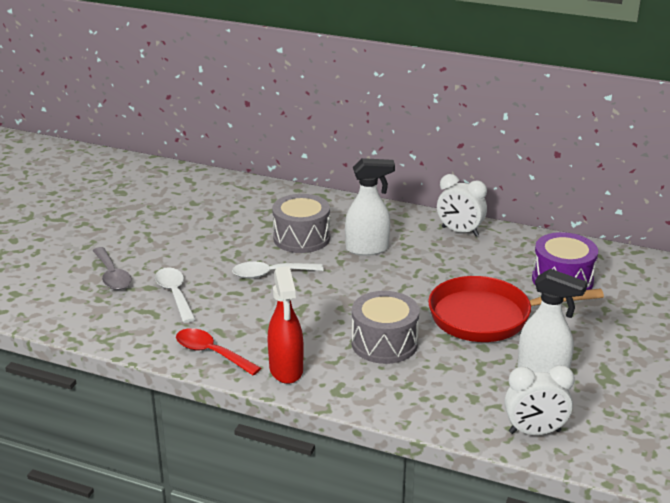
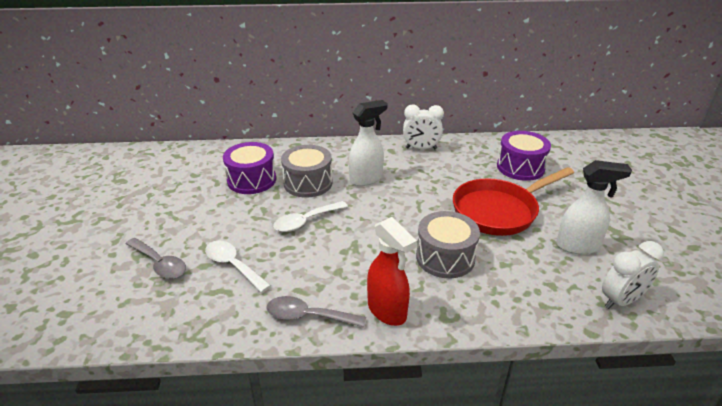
camera: 25 degrees left, 5 degrees up
red spoon [176,328,261,375] -> grey spoon [266,296,366,328]
none -> purple drum [223,142,276,194]

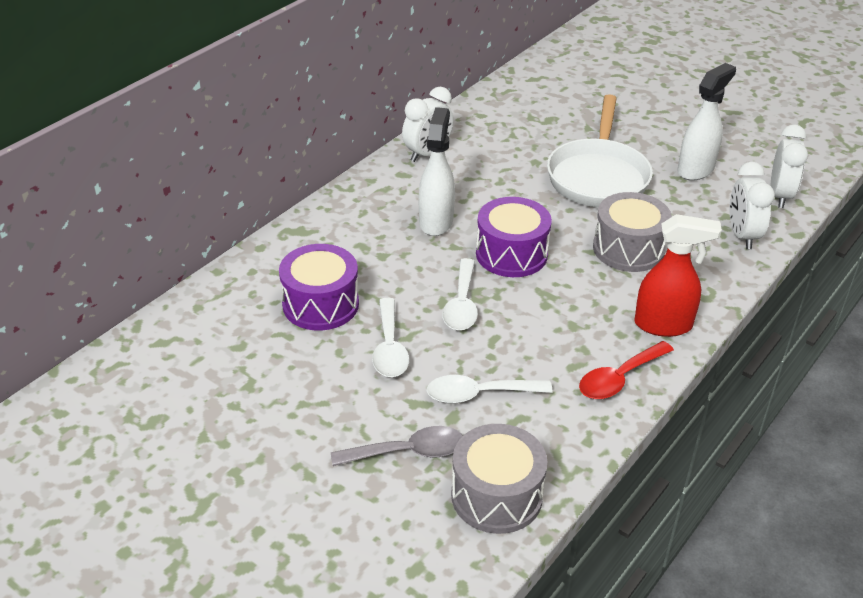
camera: 50 degrees left, 5 degrees up
grey spoon [266,296,366,328] -> red spoon [579,341,674,399]
grey drum [281,145,333,198] -> grey drum moved to [451,424,548,534]
red pan [453,167,574,236] -> white pan [547,94,653,207]
purple drum [497,131,551,181] -> purple drum moved to [476,197,552,277]
none -> white spoon [372,298,409,377]
none -> white clock [730,162,775,249]

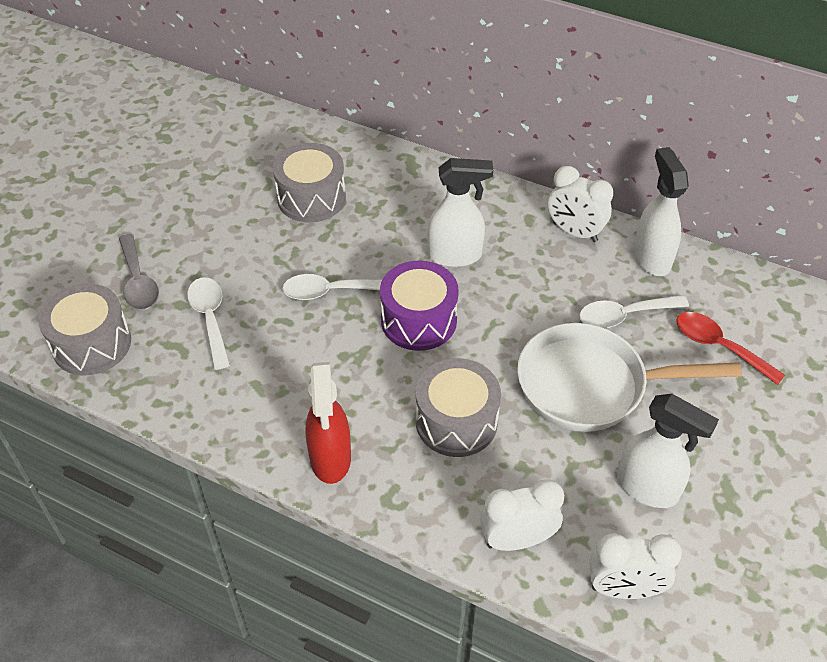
camera: 80 degrees right, 10 degrees up
purple drum [279,244,359,330] -> grey drum [273,143,346,222]
white spoon [372,298,409,377] -> white spoon moved to [579,295,689,328]
red spoon [579,341,674,399] -> red spoon moved to [676,312,785,385]
none -> white spray bottle [634,147,689,276]

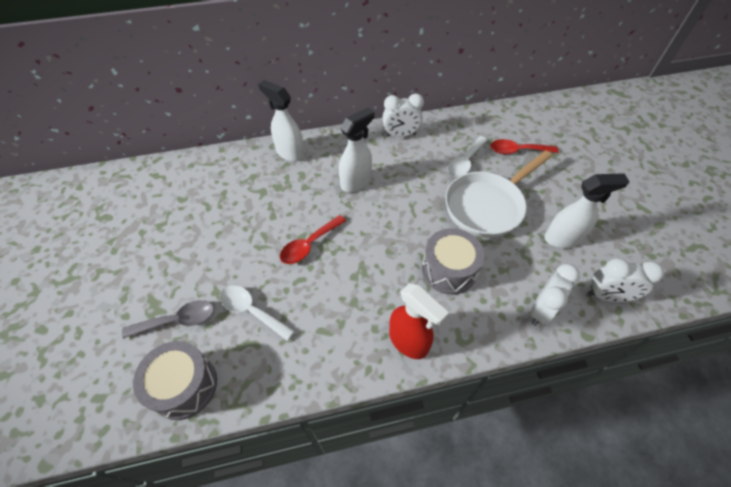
camera: 40 degrees left, 5 degrees up
grey spoon [119,234,159,310] -> grey spoon turned 45 degrees counterclockwise [122,300,214,339]
grey drum [273,143,346,222] -> none
white spoon [282,274,382,300] -> red spoon [280,215,346,264]
purple drum [380,261,459,351] -> none
white clock [589,533,682,599] -> white clock turned 45 degrees clockwise [588,258,664,302]
white spray bottle [634,147,689,276] -> white spray bottle moved to [258,80,305,162]

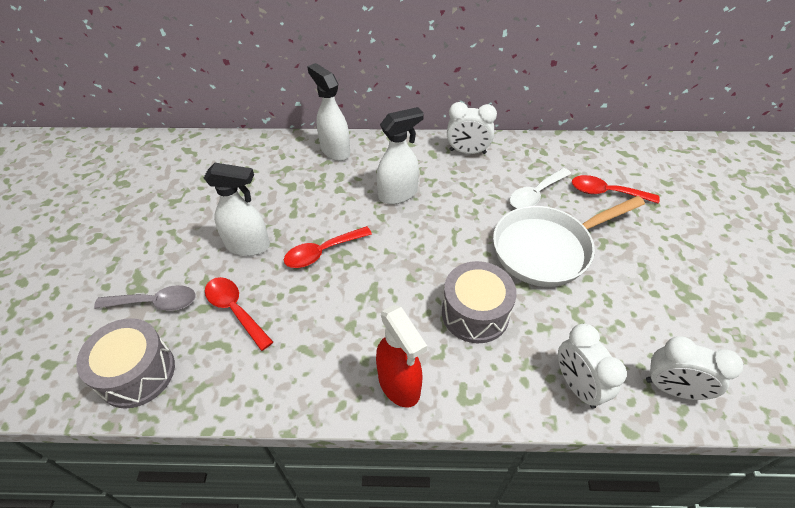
camera: 15 degrees right, 5 degrees down
white spoon [220,285,295,341] -> red spoon [205,277,273,351]
white clock [530,264,580,326] -> white clock turned 75 degrees counterclockwise [558,324,627,409]
white spray bottle [544,174,630,248] -> white spray bottle moved to [204,163,270,256]

